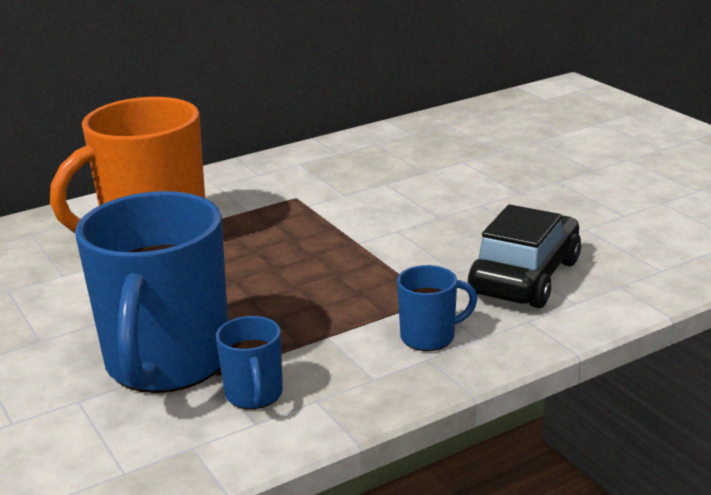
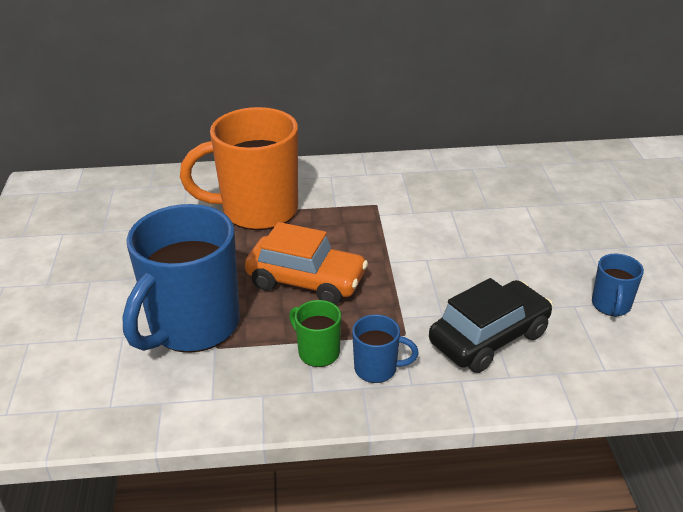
camera: 25 degrees right, 10 degrees up
blue mug [216,316,283,409] -> blue mug moved to [592,254,644,317]
none -> orange car [245,222,368,305]
none -> green mug [289,300,341,367]

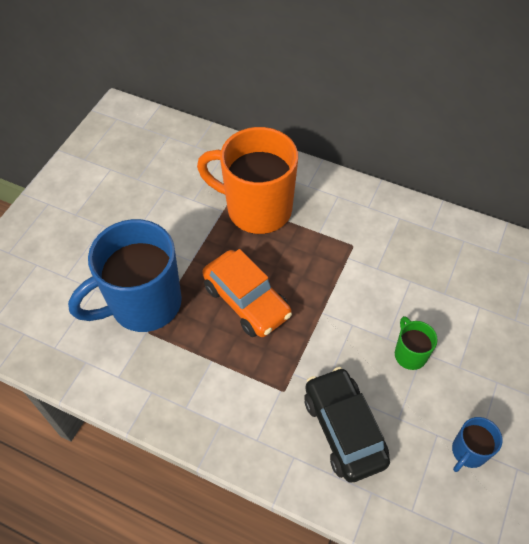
camera: 30 degrees right, 20 degrees up
green mug [289,300,341,367] -> green mug moved to [395,316,438,370]
blue mug [352,314,419,383] -> none
black car [429,278,553,373] -> black car turned 105 degrees counterclockwise [304,367,390,483]

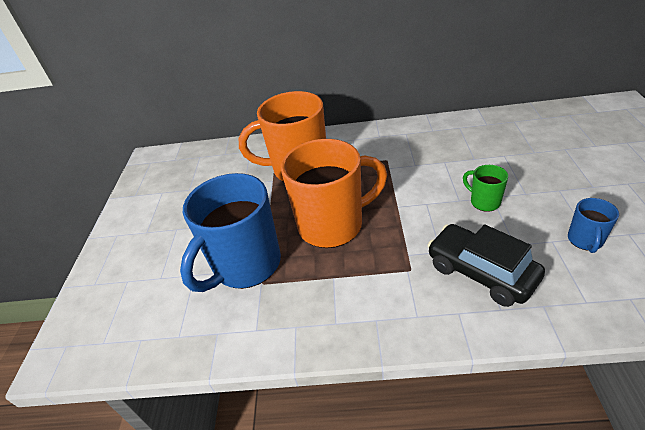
camera: 20 degrees left, 15 degrees down
orange car [202,249,292,337] -> orange mug [281,139,387,248]

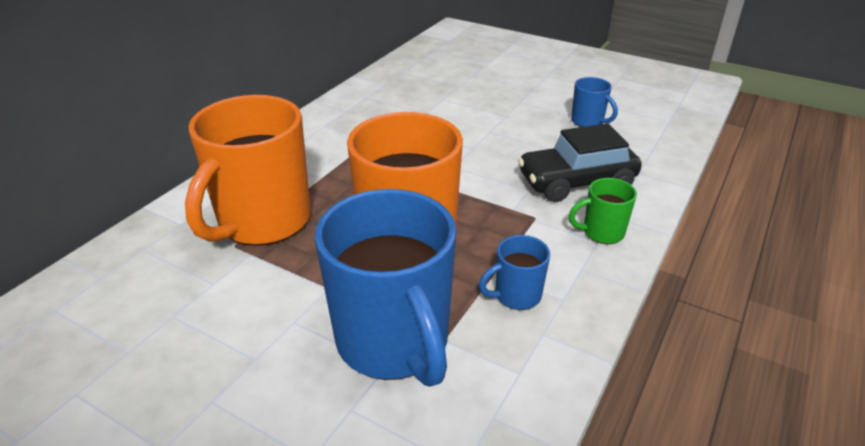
camera: 65 degrees left, 5 degrees down
green mug [463,165,508,212] -> green mug moved to [569,178,637,244]
none -> blue mug [479,235,550,310]

